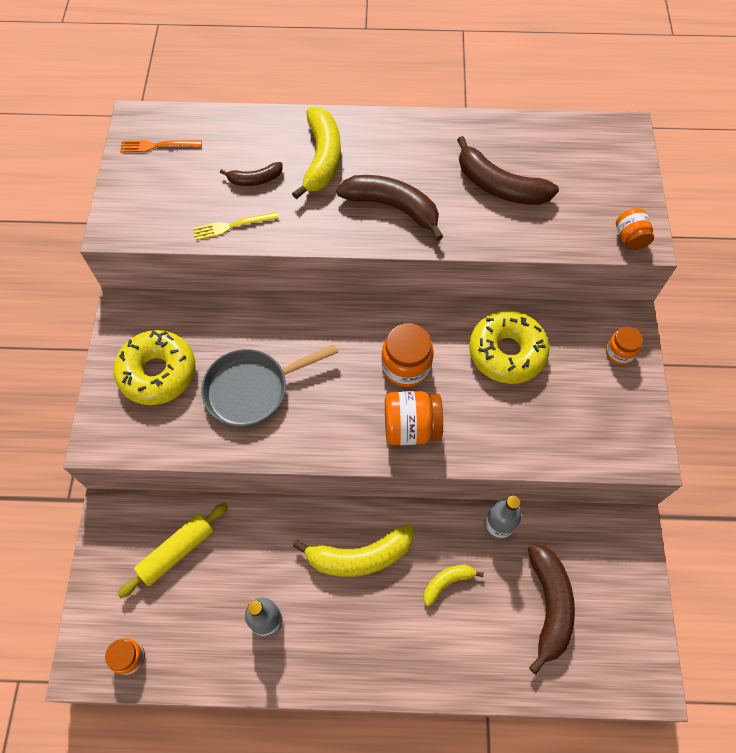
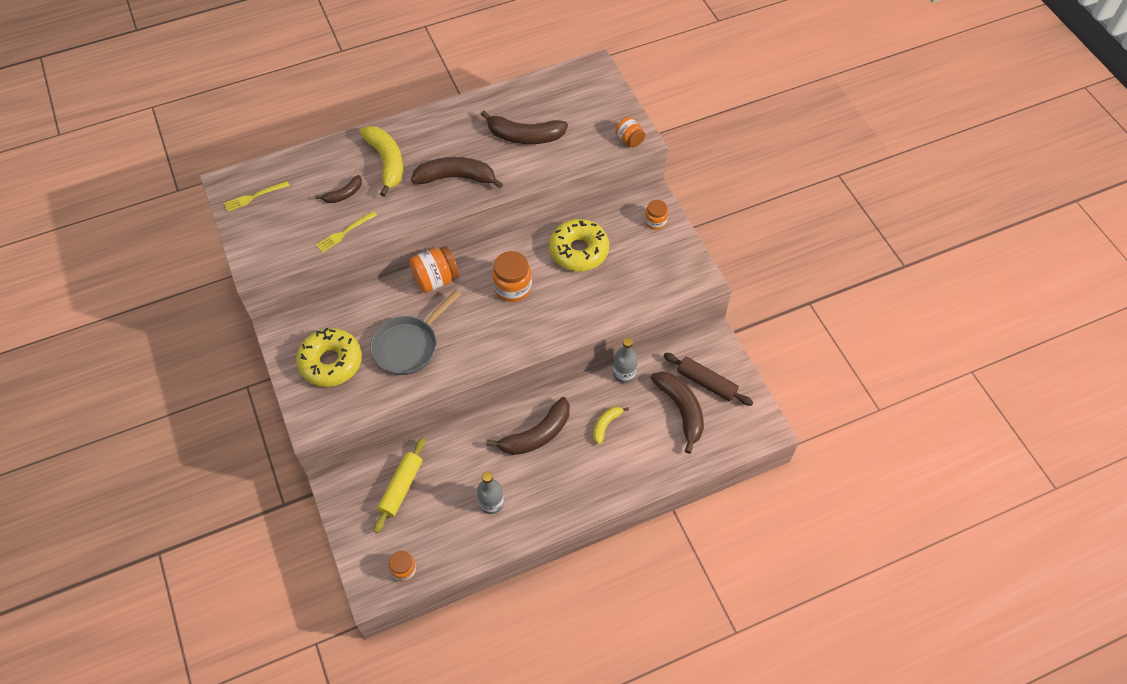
camera: 25 degrees left, 5 degrees down
orange fork [120,140,202,152] -> yellow fork [224,181,290,212]
yellow banana [293,525,413,577] -> brown banana [486,397,570,455]
orange jar [385,391,443,445] -> orange jar moved to [409,246,459,293]
none -> brown rolling pin [663,353,753,406]

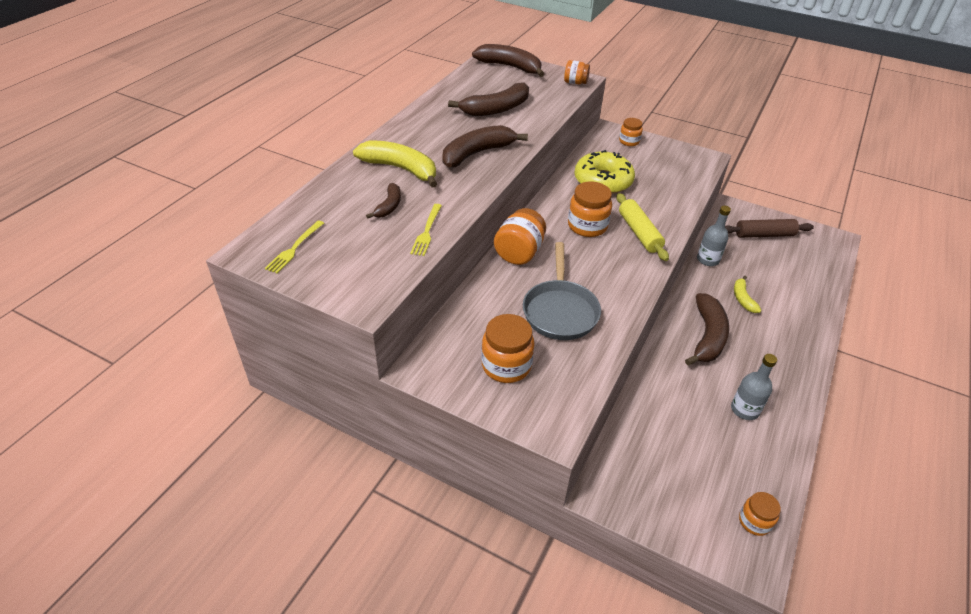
camera: 40 degrees left, 15 degrees down
yellow donut [296,328,362,387] -> orange jar [481,314,534,383]
yellow rolling pin [374,438,425,533] -> yellow rolling pin moved to [616,193,669,261]
brown banana [651,371,704,454] -> brown banana moved to [472,44,544,77]

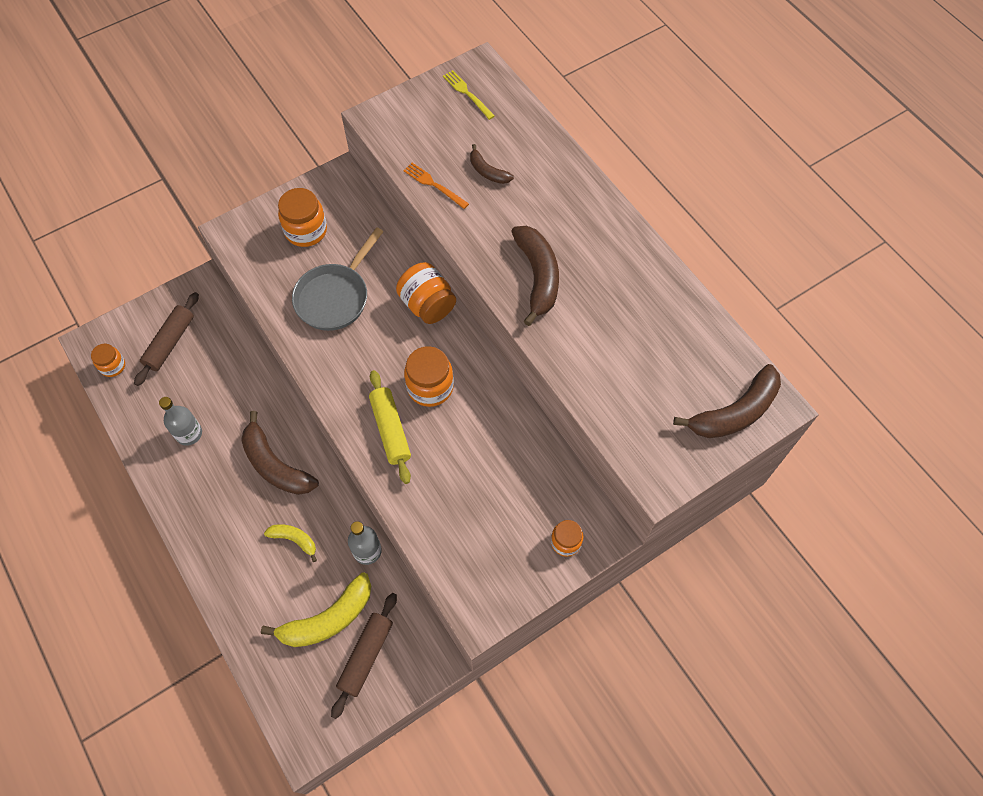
camera: 120 degrees right, 20 degrees up
yellow banana [353,141,437,187] -> yellow banana moved to [261,572,371,647]
yellow fork [410,204,442,256] -> orange fork [403,163,469,209]
brown banana [448,82,529,116] -> none
grey pan [523,242,601,340] -> grey pan turned 90 degrees counterclockwise [292,227,384,331]
orange jar [564,60,590,84] -> none
yellow donut [574,150,635,194] -> none
yellow rolling pin [616,193,669,261] -> yellow rolling pin turned 60 degrees clockwise [369,370,411,484]
none -> brown rolling pin [134,292,199,386]

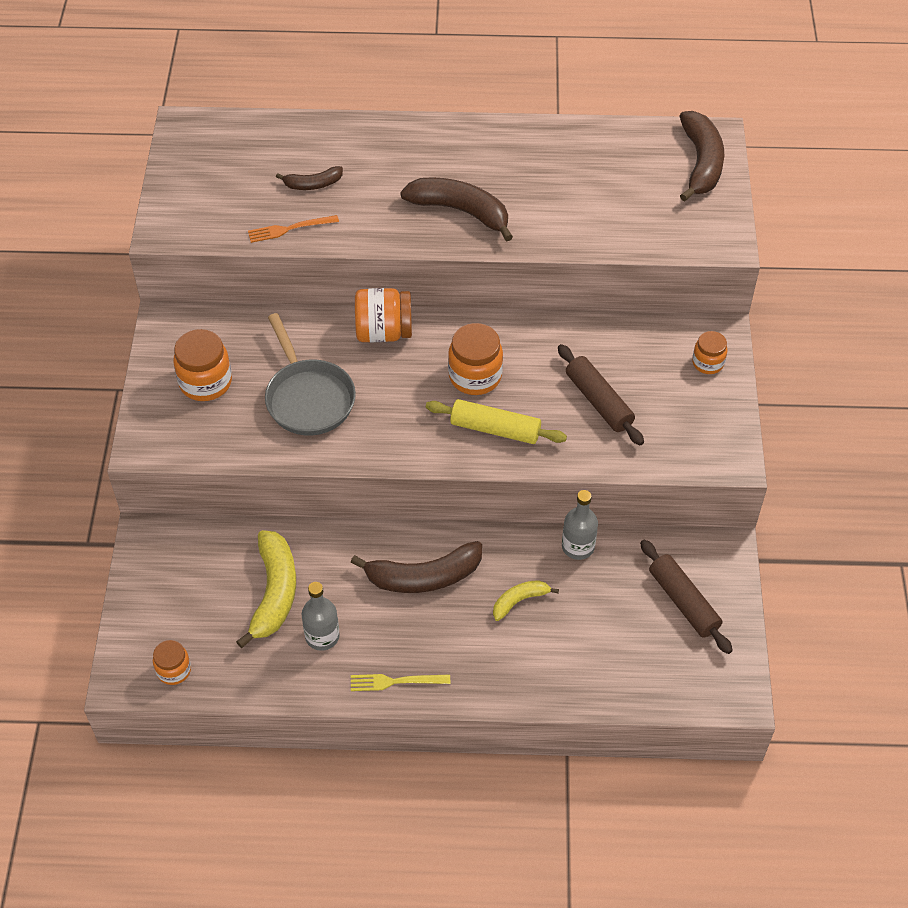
camera: 55 degrees left, 10 degrees down
brown rolling pin [134,292,199,386] -> brown rolling pin moved to [558,344,644,445]
yellow banana [261,572,371,647] -> yellow banana moved to [236,530,296,648]
yellow fork [443,70,495,120] -> yellow fork moved to [351,674,450,691]

